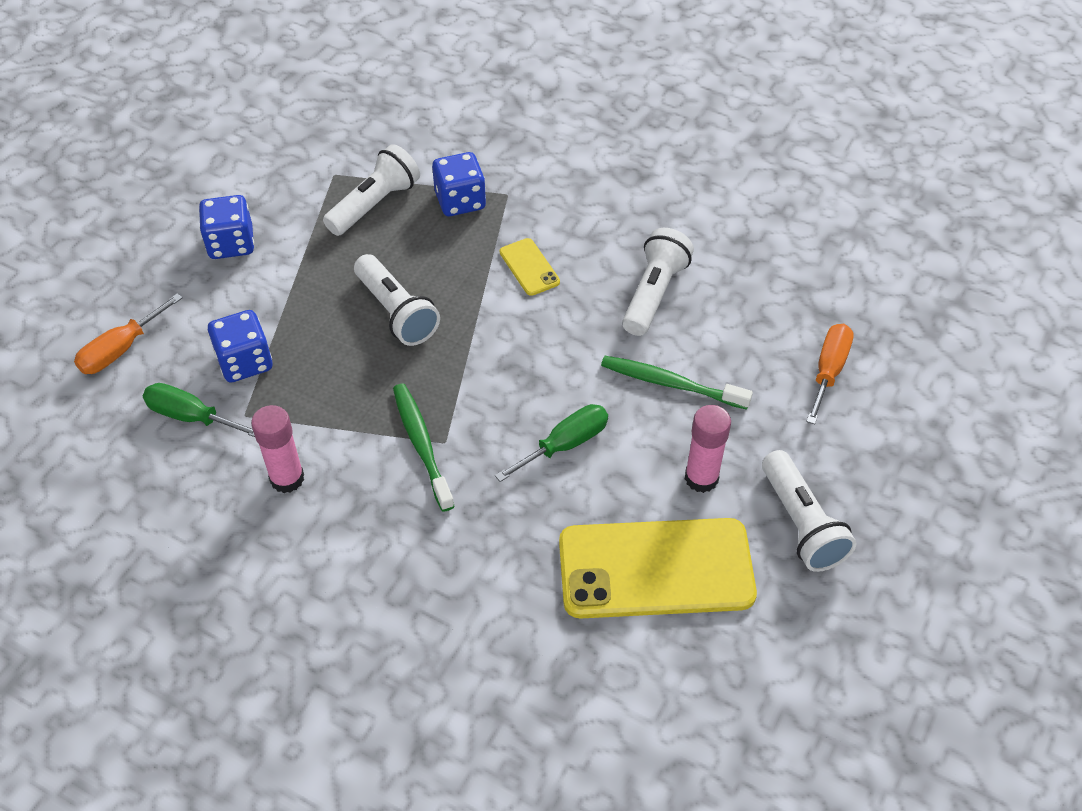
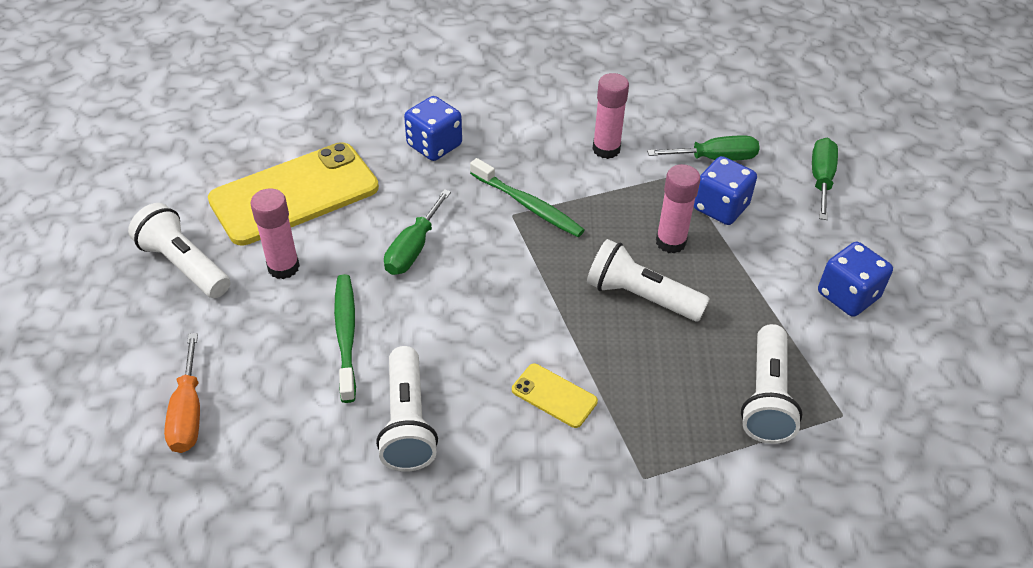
camera: 150 degrees right, 5 degrees down
orange screwdriver [74,293,183,374] -> green screwdriver [812,138,838,220]
blue dice [432,152,486,216] -> blue dice moved to [404,96,462,161]
green toothbrush [601,356,753,410] -> green toothbrush turned 90 degrees counterclockwise [334,274,356,403]
none -> pink glue stick [656,164,700,254]

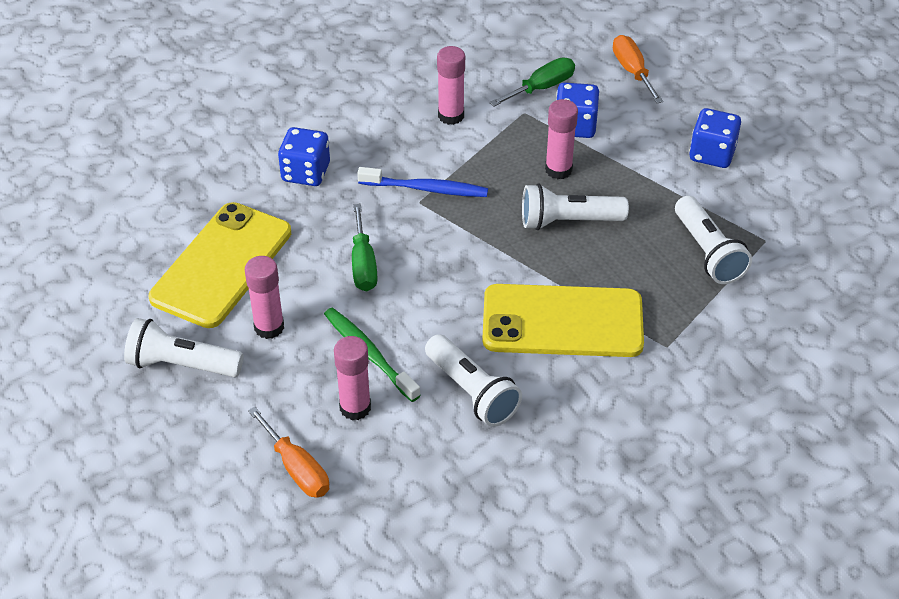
camera: 30 degrees left, 0 degrees up
green toothbrush [470,158,585,237] -> blue toothbrush [357,167,488,197]
yellow phone [512,364,598,428] -> yellow phone [482,284,644,357], size x2.29
green screwdriver [812,138,838,220] -> orange screwdriver [613,35,663,103]
none -> pink glue stick [334,336,371,420]

